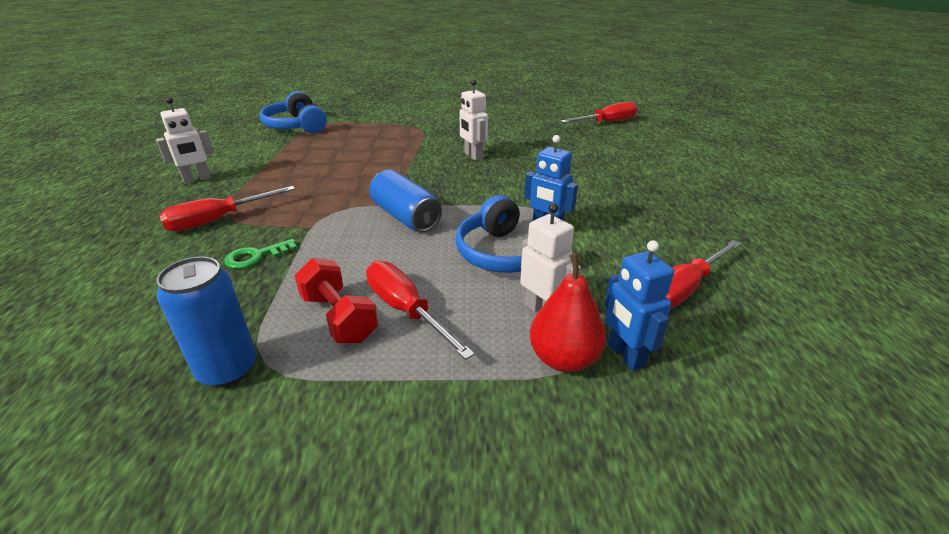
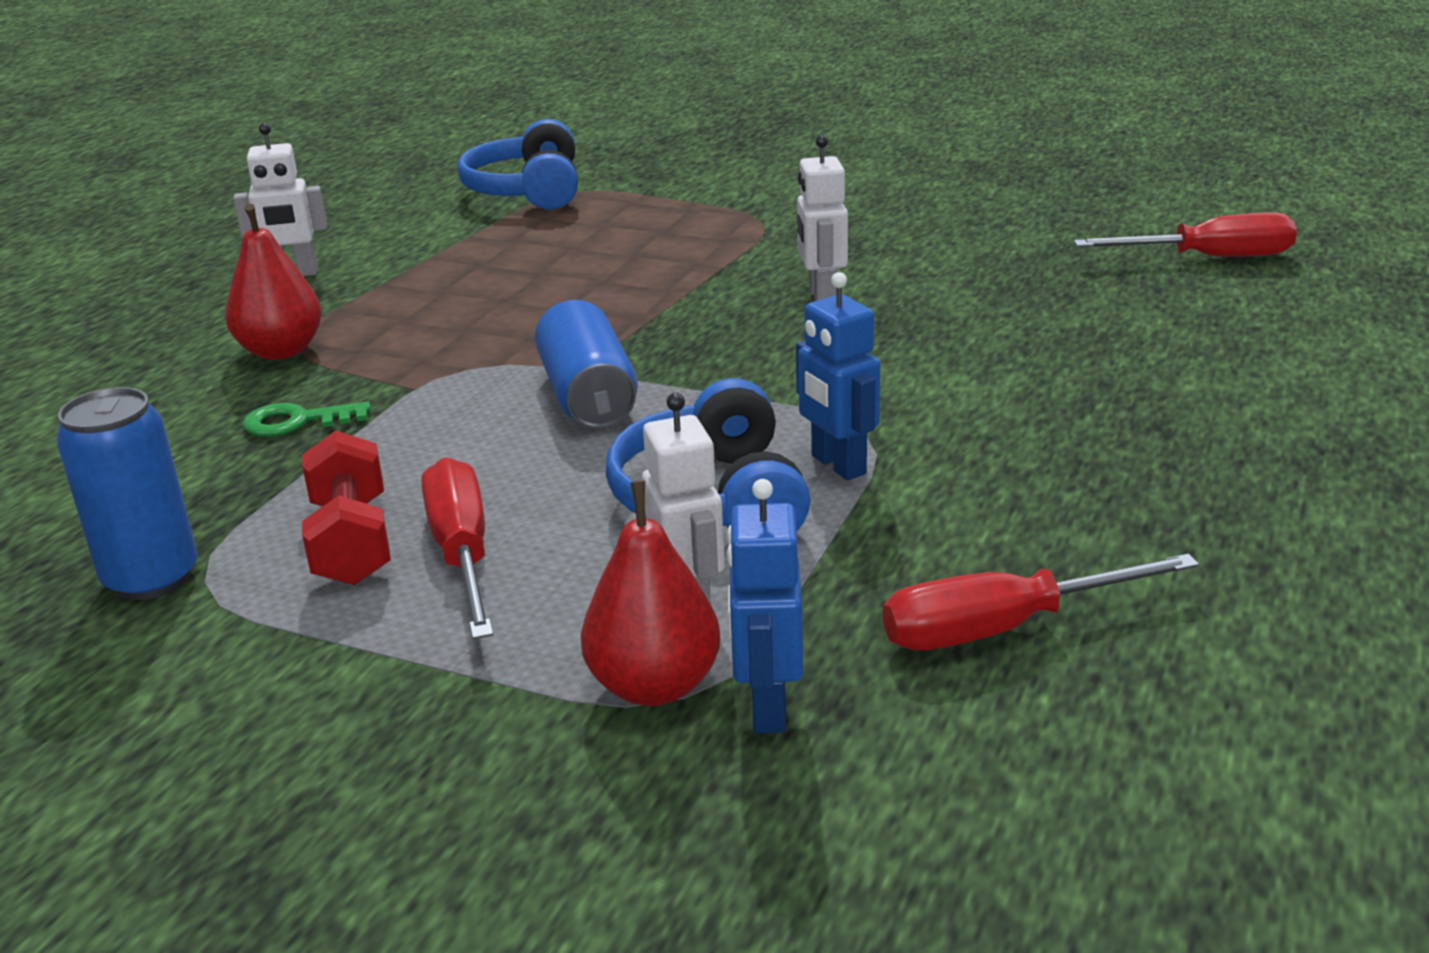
camera: 25 degrees right, 5 degrees down
red screwdriver [159,186,295,232] -> red pear [225,204,322,360]

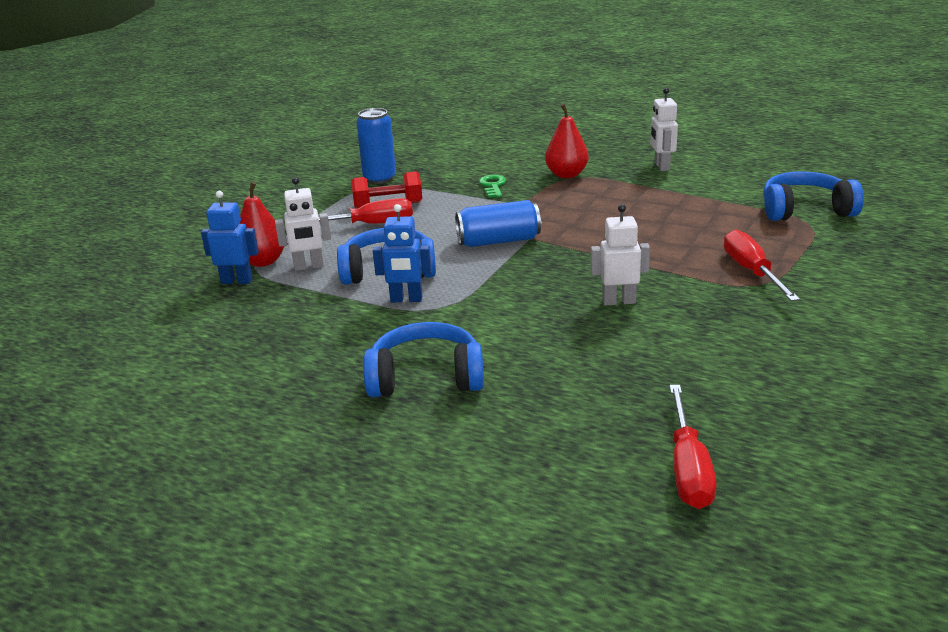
camera: 95 degrees right, 0 degrees up
blue robot [796,272,880,480] -> blue robot turned 150 degrees counterclockwise [373,204,432,302]
red screwdriver [883,554,1199,650] -> red screwdriver moved to [724,229,800,301]
none -> blue headphones [363,322,484,397]

